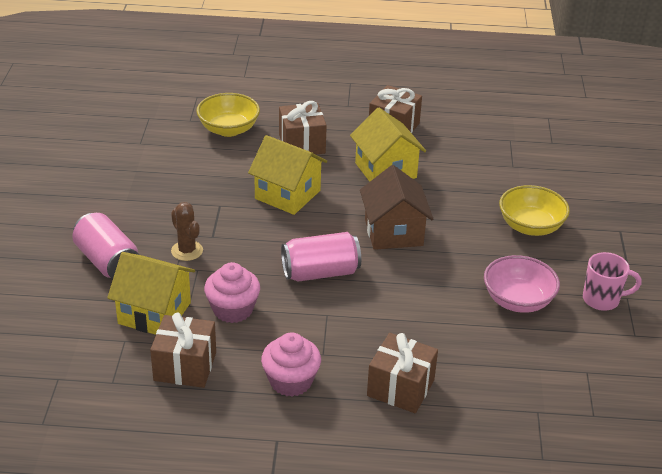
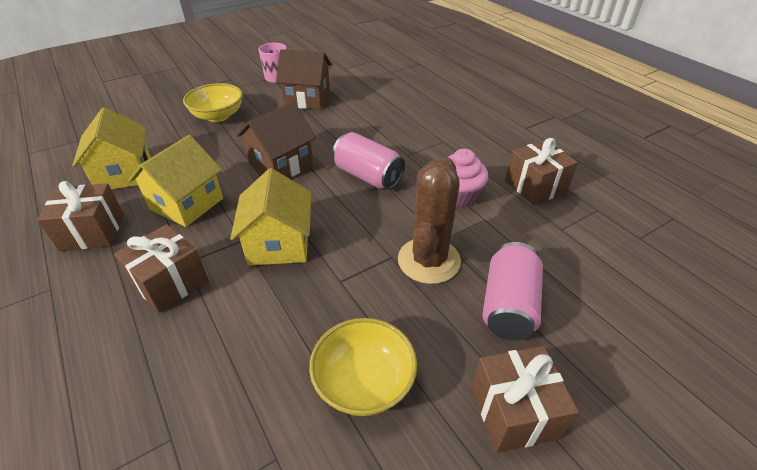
camera: 125 degrees left, 5 degrees up
yellow house [107,252,195,335] -> yellow house moved to [72,107,151,190]
brown cactus [171,202,203,261] -> brown cactus [398,157,461,284], size x1.76
yellow bowl [196,93,260,137] -> yellow bowl moved to [309,318,417,416]
pink cupcake [261,332,321,397] -> none
brown gift [367,333,438,413] -> brown gift moved to [472,346,579,453]
pink bowl [484,255,560,313] -> brown house [276,49,332,110]

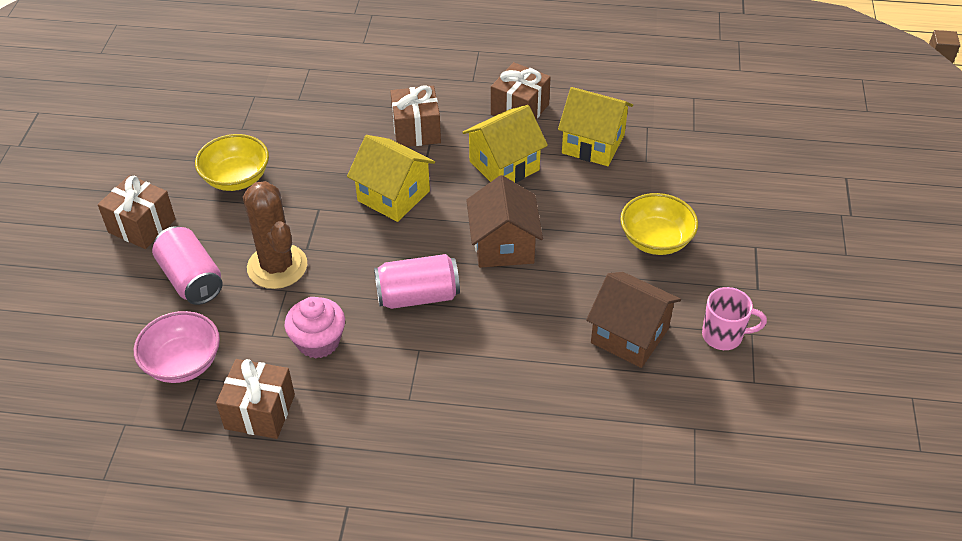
camera: 130 degrees right, 5 degrees up
yellow house [129,135,223,227] -> yellow house turned 75 degrees clockwise [462,105,548,183]
brown house [276,49,332,110] -> brown house turned 75 degrees clockwise [586,272,681,368]
none -> pink bowl [134,311,220,383]

